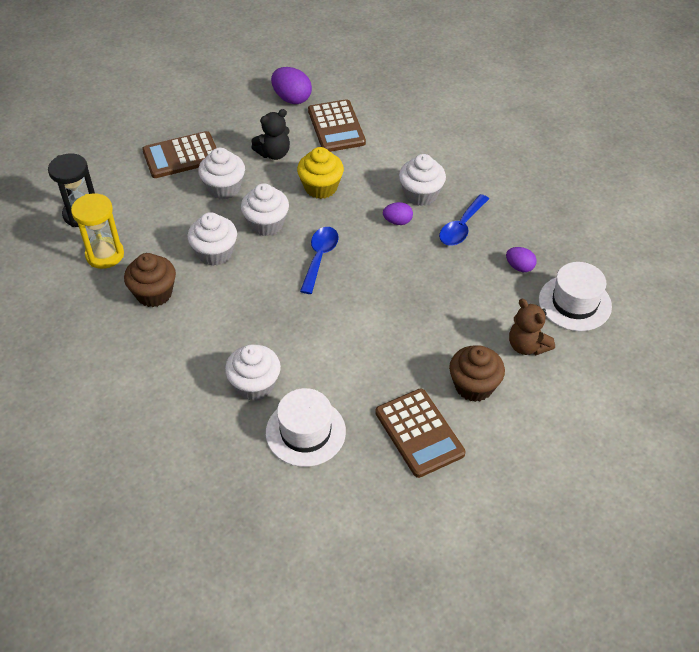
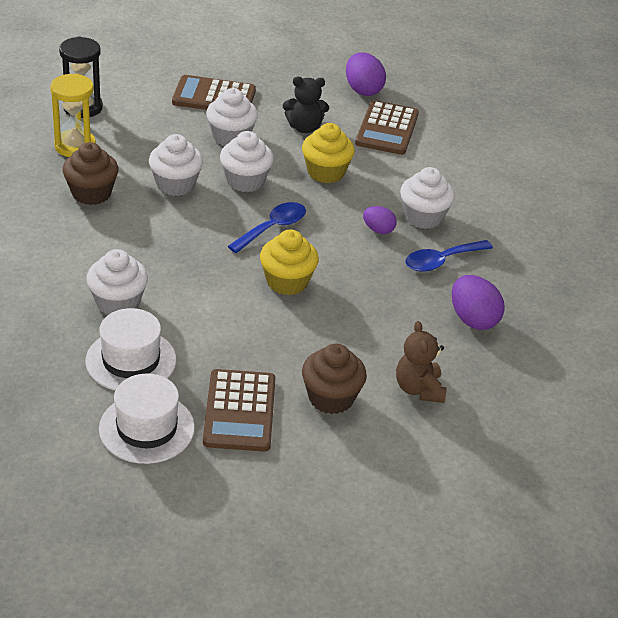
camera: 25 degrees right, 10 degrees down
purple egg [506,247,537,272] -> purple egg [452,275,505,330], size x1.66
white hat [539,262,612,331] -> white hat moved to [99,373,195,464]
none -> yellow cupcake [260,229,319,295]

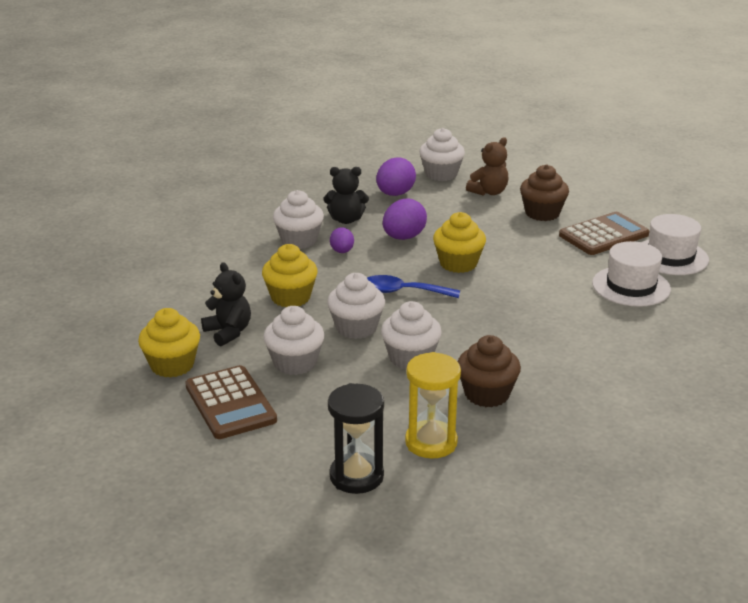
camera: 120 degrees left, 10 degrees down
white cupcake [86,249,148,315] -> white cupcake moved to [419,128,465,181]
purple egg [346,52,386,96] -> purple egg moved to [383,198,427,240]
brown calculator [355,100,419,155] -> none
blue spoon [405,240,493,272] -> black teddy bear [323,167,369,224]
none -> yellow cupcake [138,308,200,378]

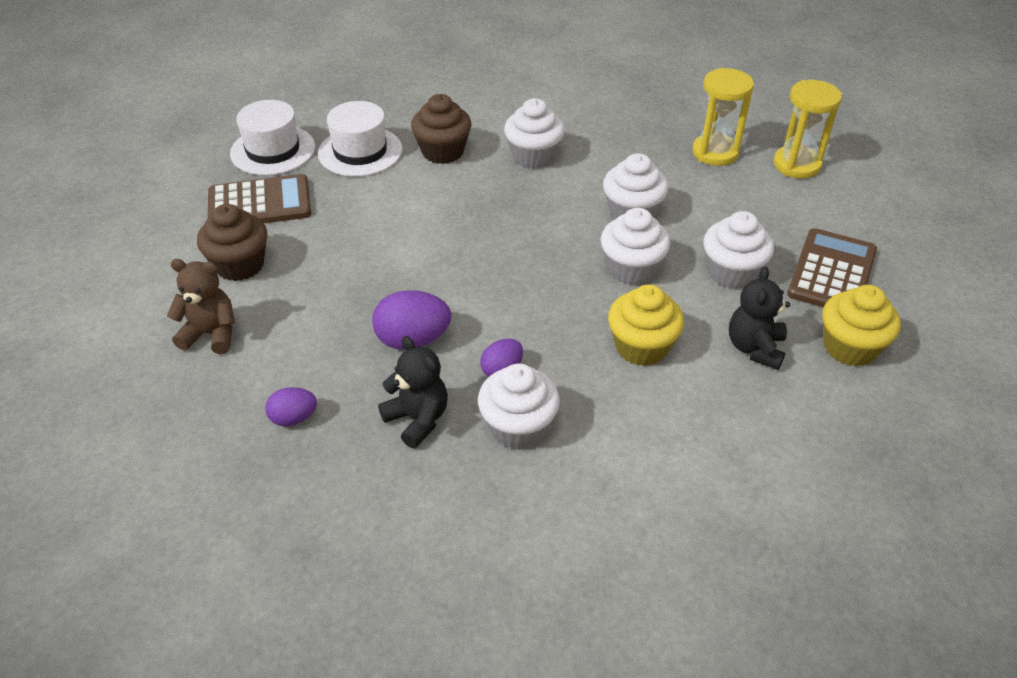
camera: 130 degrees left, 15 degrees up
black hourglass [328,383,384,494] -> yellow hourglass [774,80,842,178]
blue spoon [367,275,460,298] -> none
purple egg [376,157,416,196] -> purple egg [265,387,317,426], size x0.60
white cupcake [419,128,465,181] -> white cupcake moved to [504,98,565,169]
yellow cupcake [433,212,486,273] -> none
brown cupcake [458,335,521,407] -> brown cupcake moved to [411,94,471,164]
brown calculator [559,212,649,255] -> brown calculator turned 150 degrees clockwise [208,174,311,223]

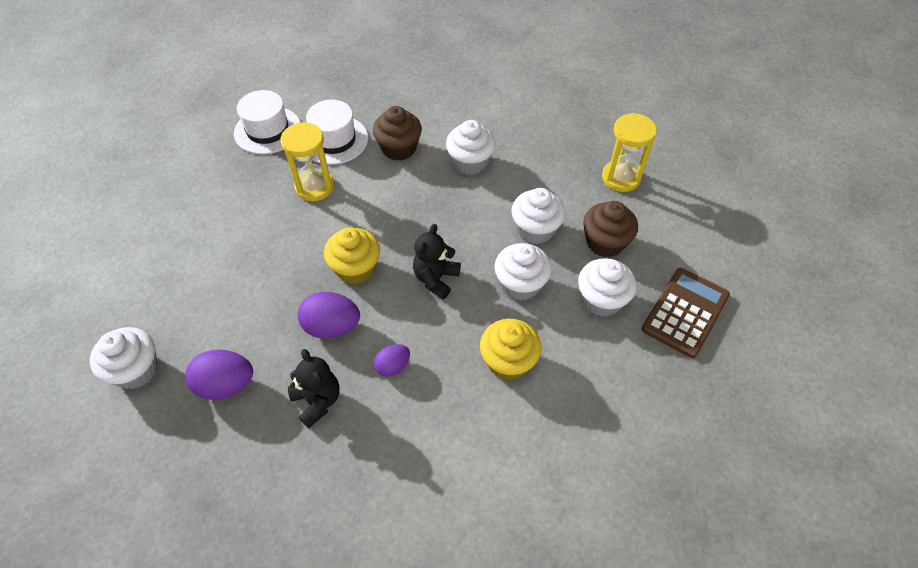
camera: 10 degrees right, 10 degrees up
brown teddy bear [167,259,235,354] -> none
brown cupcake [197,204,267,281] -> brown cupcake moved to [583,201,638,258]
brown calculator [208,174,311,223] -> none
purple egg [265,387,317,426] -> purple egg [185,350,253,400], size x1.66
white cupcake [478,364,560,450] -> white cupcake moved to [90,327,158,389]
black teddy bear [729,267,790,370] -> black teddy bear moved to [413,224,461,299]
yellow hourglass [774,80,842,178] -> yellow hourglass moved to [280,122,334,201]
yellow cupcake [822,285,901,367] -> yellow cupcake moved to [324,227,380,285]

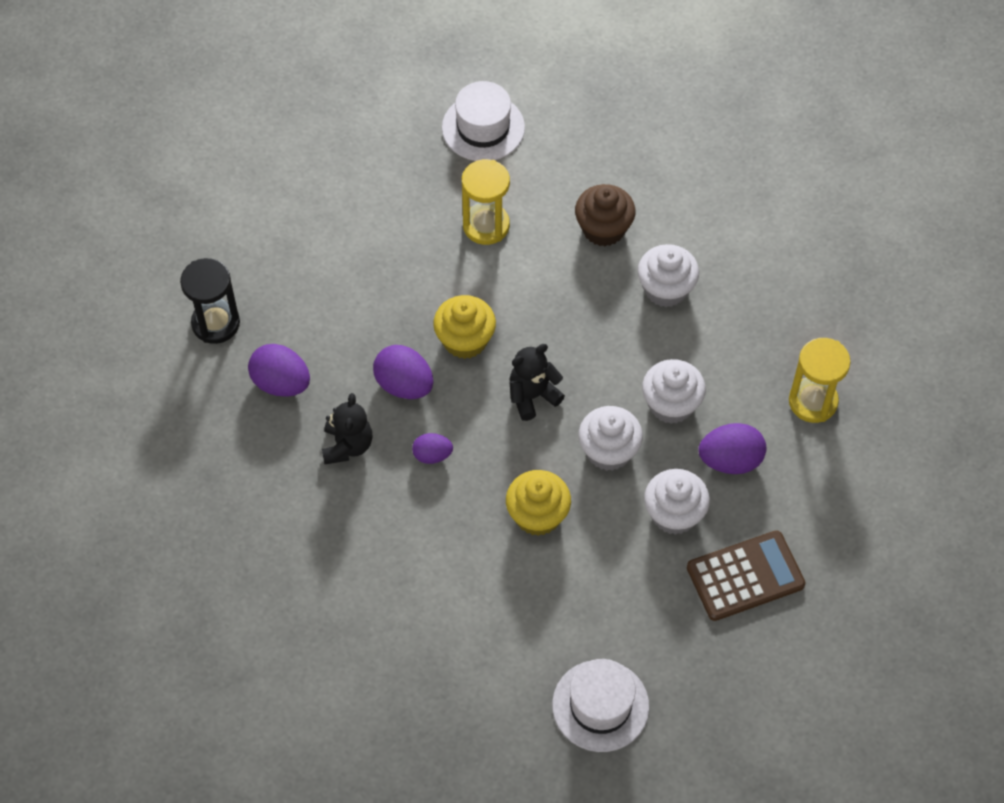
camera: 35 degrees right, 5 degrees up
white cupcake [90,327,158,389] -> black hourglass [180,258,240,344]
white hat [306,100,368,165] -> white hat moved to [552,659,649,752]
brown cupcake [583,201,638,258] -> purple egg [698,423,766,474]

